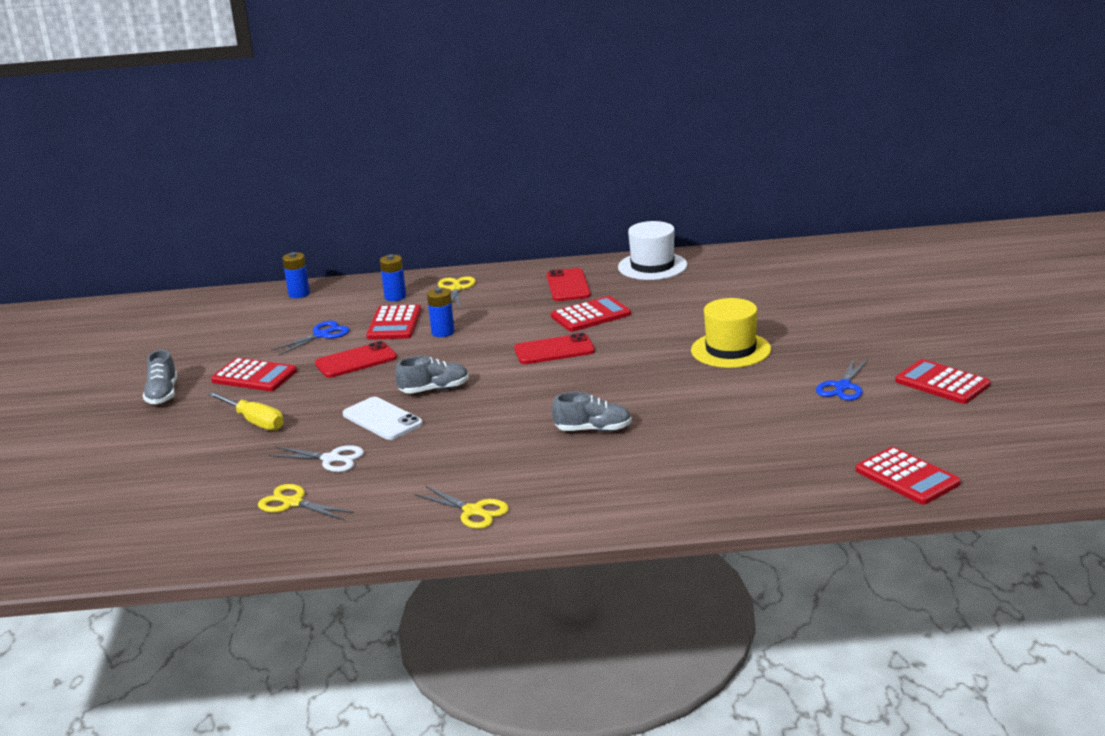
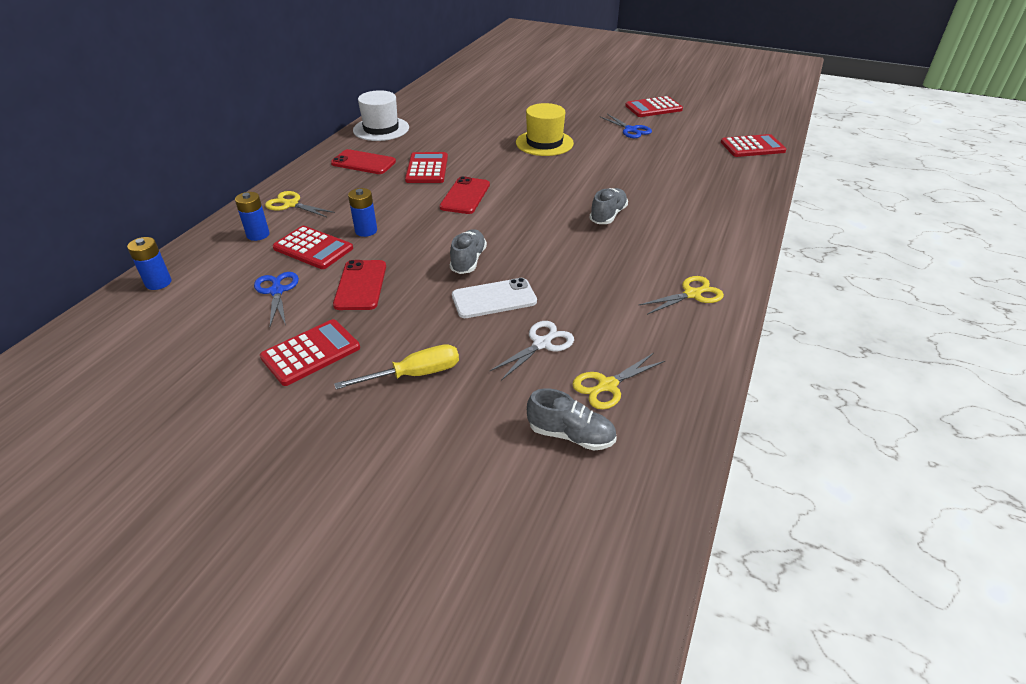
camera: 65 degrees left, 15 degrees up
grey shoe [143,350,177,404] -> grey shoe moved to [527,388,617,451]

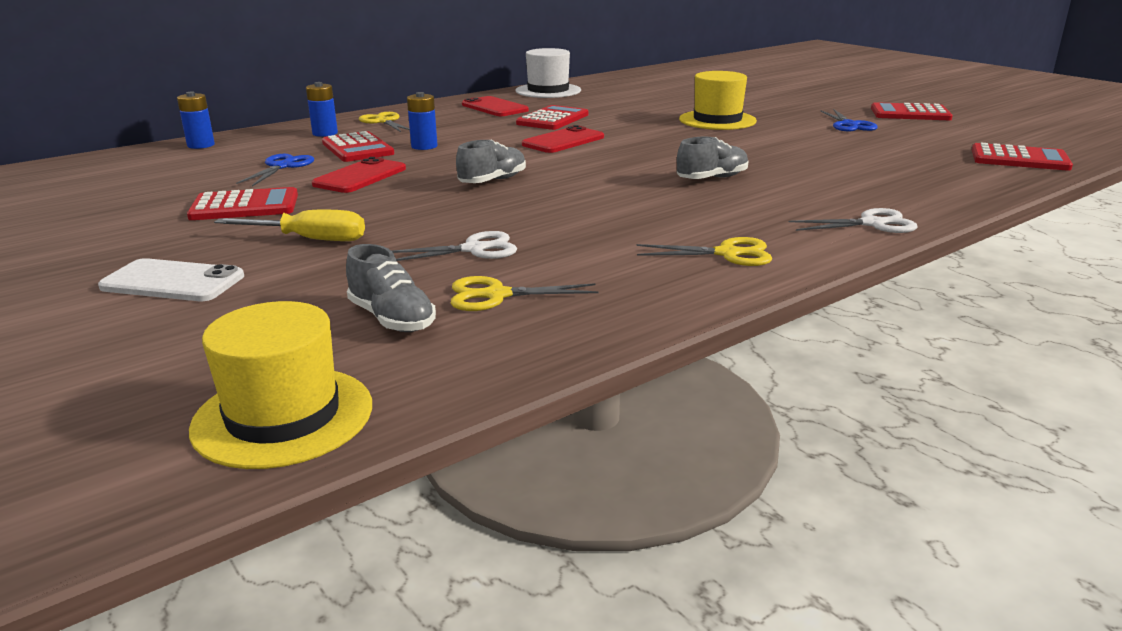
camera: 30 degrees right, 15 degrees down
white phone [452,278,537,318] -> white phone moved to [98,258,244,301]
none -> yellow hat [189,301,372,469]
none -> white scissors [789,208,918,233]

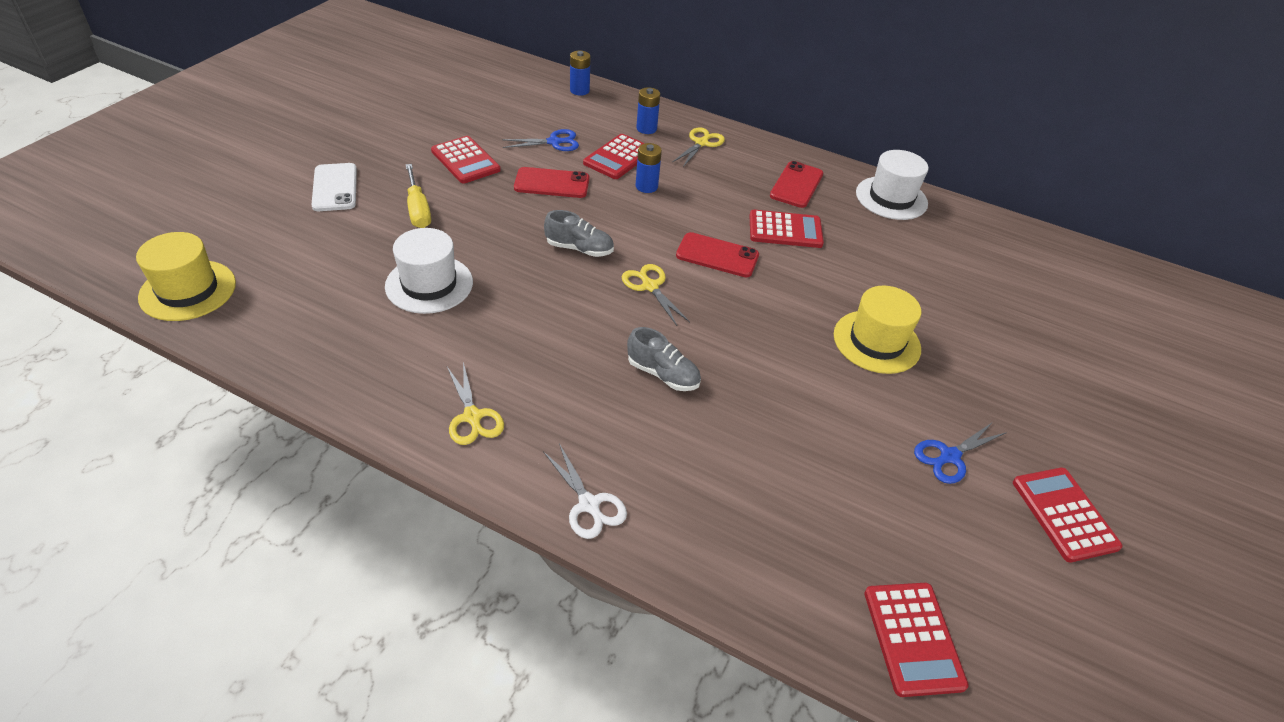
camera: 60 degrees right, 20 degrees up
grey shoe [346,244,436,332] -> none
white scissors [392,231,517,261] -> white hat [385,228,473,314]
yellow scissors [451,276,598,311] -> yellow scissors moved to [622,264,690,326]

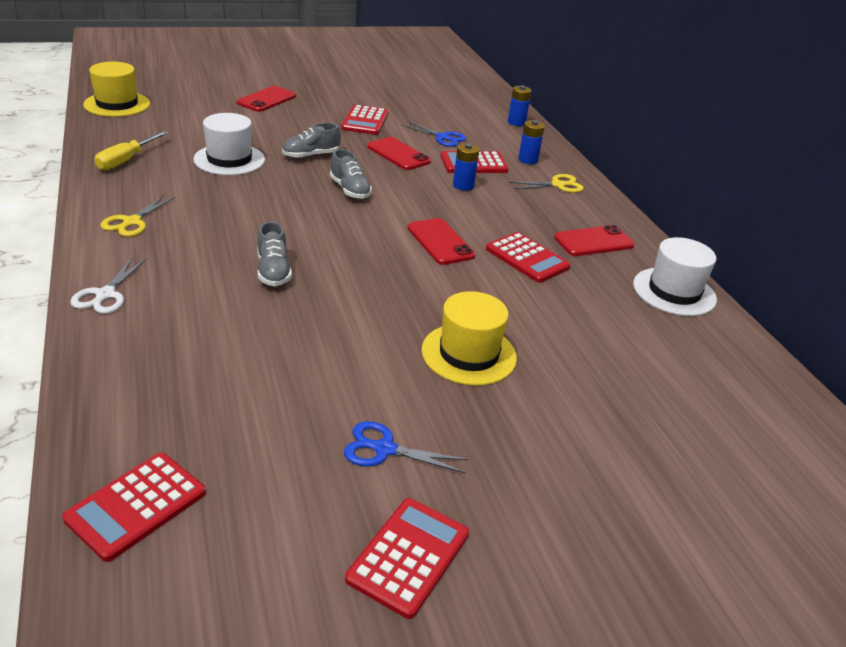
camera: 45 degrees right, 10 degrees down
white phone [311,163,357,211] -> red phone [237,86,296,112]
yellow screwdriver [406,164,431,228] -> yellow screwdriver moved to [95,131,168,170]
yellow scissors [622,264,690,326] -> none
none -> grey shoe [282,123,341,159]

